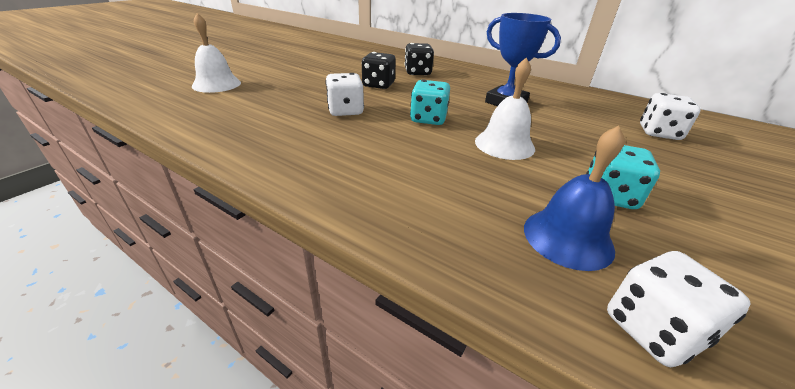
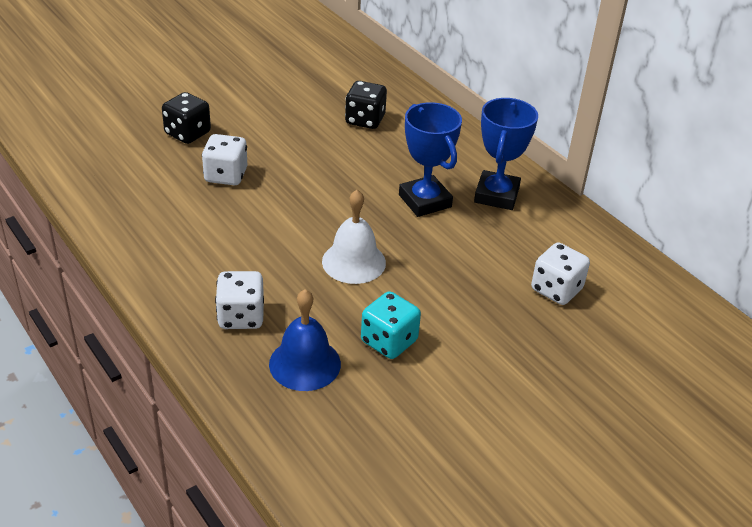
camera: 20 degrees right, 5 degrees up
white bell [192,13,241,93] -> none
black dice [362,52,396,89] -> black dice moved to [162,92,211,144]
turquoise dice [410,80,450,125] -> none
white dice [607,251,751,367] -> white dice moved to [215,271,264,329]
none -> blue trophy [474,98,538,210]

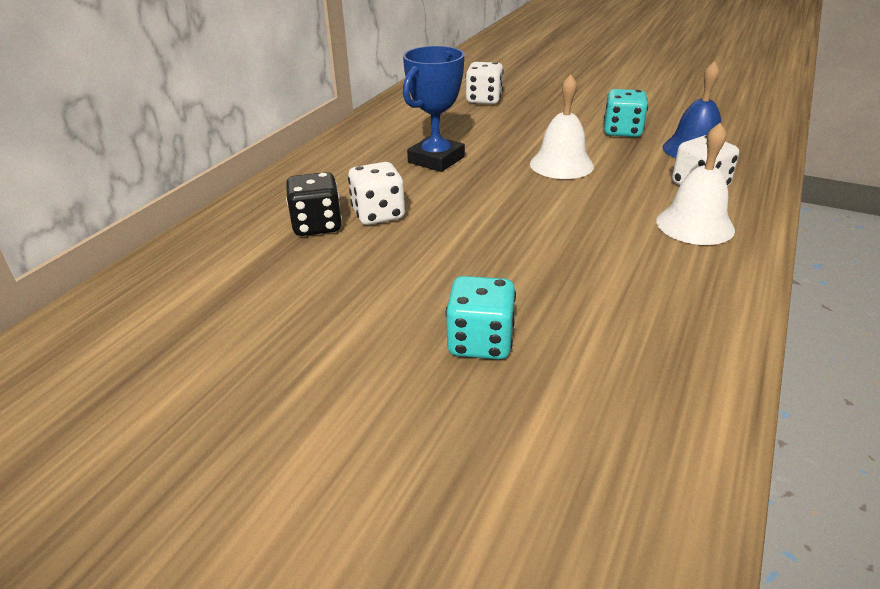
camera: 115 degrees left, 5 degrees down
black dice [162,92,211,144] -> turquoise dice [445,276,516,360]
white dice [202,134,247,185] -> white dice moved to [348,162,405,225]
blue trophy [474,98,538,210] -> none
none -> white bell [656,123,735,245]

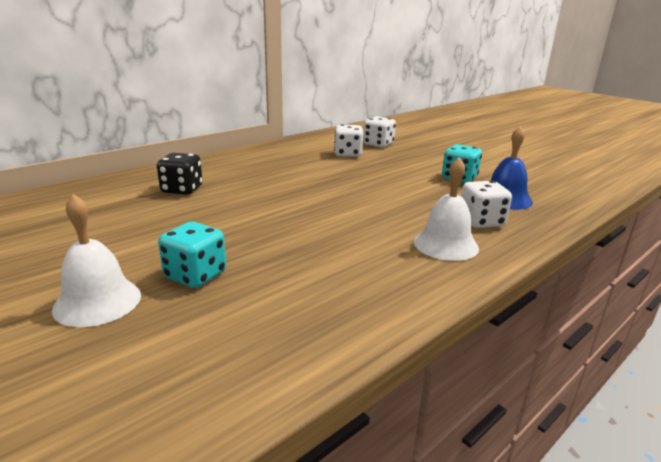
camera: 20 degrees right, 10 degrees down
white dice [348,162,405,225] -> white dice moved to [334,124,363,157]
blue trophy [403,46,465,172] -> none
white bell [530,74,594,179] -> white bell moved to [52,194,141,327]

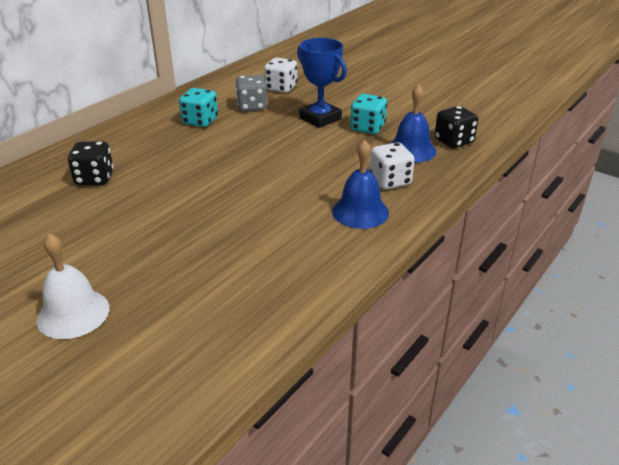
camera: 10 degrees left, 10 degrees up
turquoise dice [158,222,226,288] -> turquoise dice moved to [179,88,218,127]
white dice [334,124,363,157] -> grey dice [235,75,267,111]
white bell [414,157,479,261] -> blue bell [332,140,389,229]
none -> blue trophy [297,38,347,128]
none -> black dice [435,106,478,148]

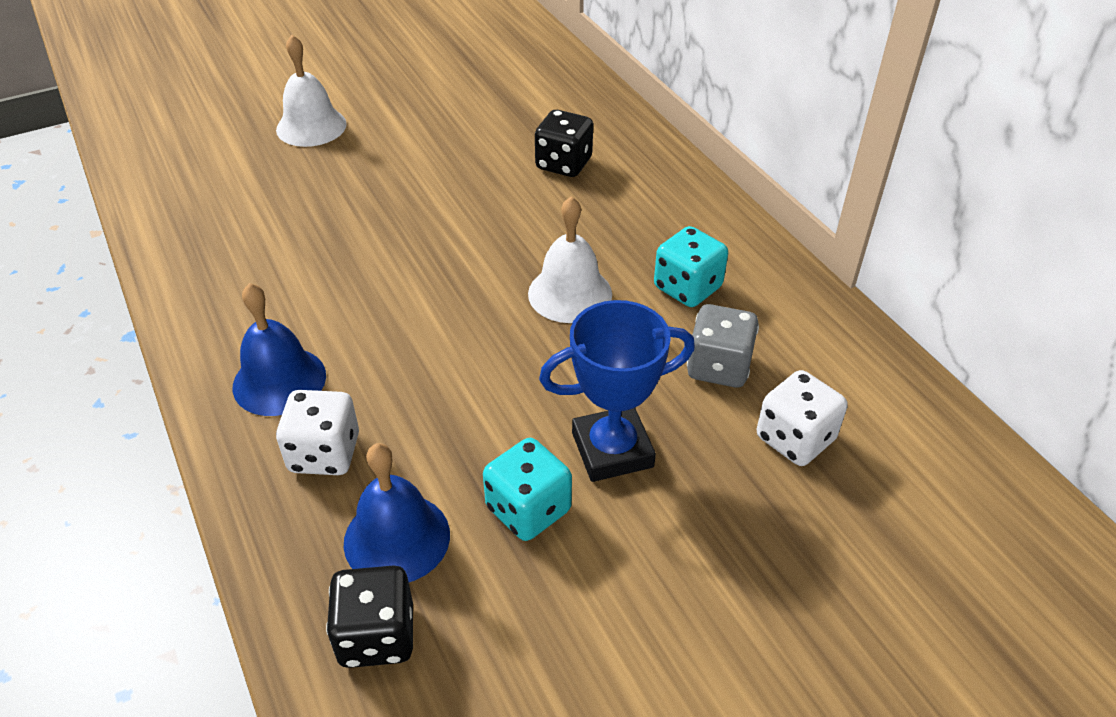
camera: 115 degrees right, 10 degrees up
none -> white bell [528,196,612,323]

